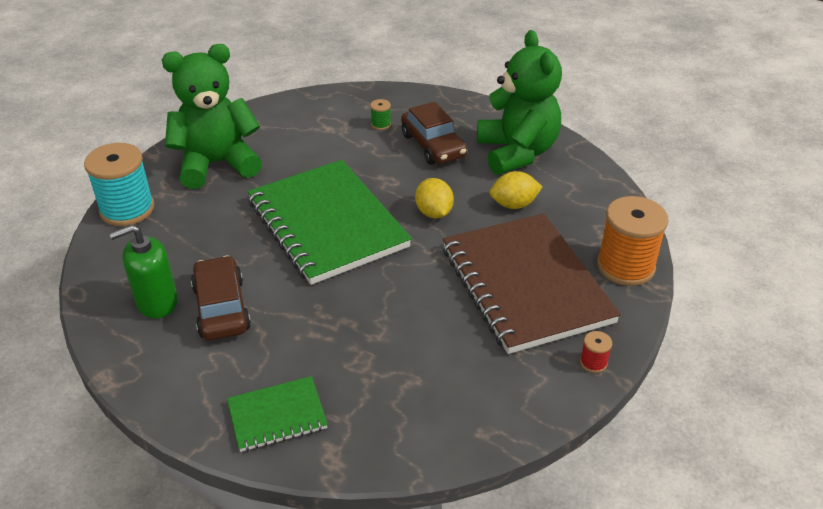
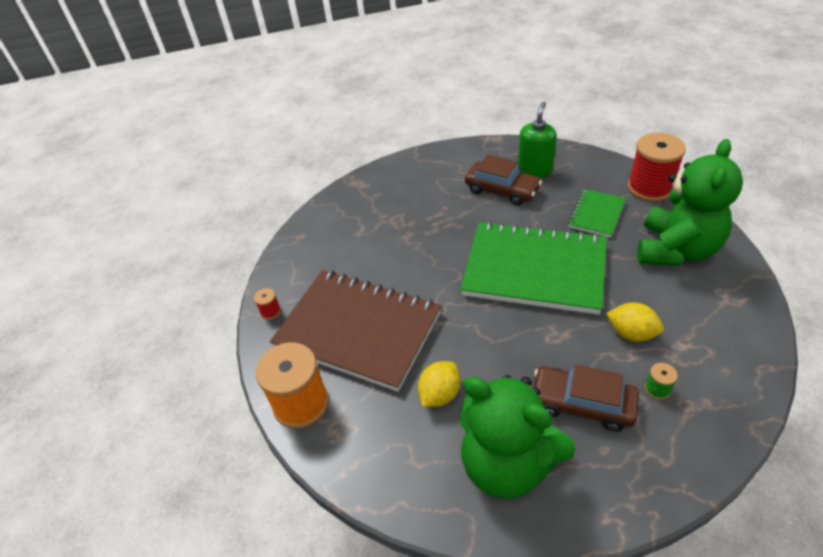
camera: 140 degrees right, 5 degrees up
turquoise spool [84,143,155,226] -> red spool [628,132,686,202]
green notebook [227,376,328,452] -> green notebook moved to [568,189,626,238]
yellow lemon [415,178,454,219] -> yellow lemon moved to [606,302,664,342]

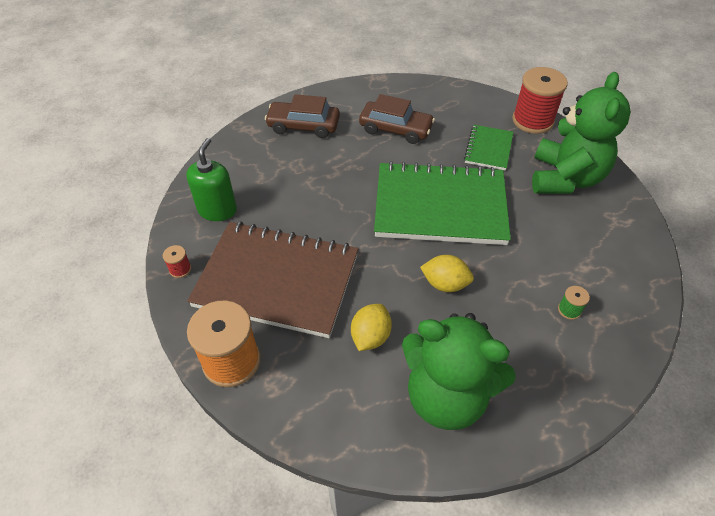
camera: 15 degrees left, 5 degrees up
green soap dispenser [518,102,557,178] -> green soap dispenser moved to [186,138,237,221]
brown car [533,365,639,432] -> brown car moved to [265,94,340,138]
yellow lemon [606,302,664,342] -> yellow lemon moved to [420,255,474,292]

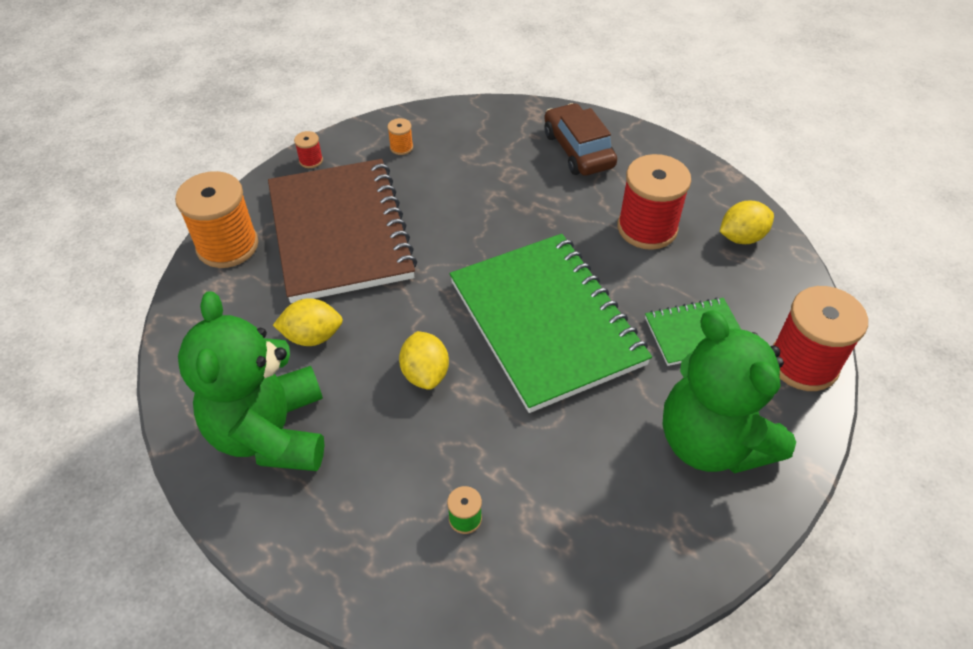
camera: 60 degrees right, 0 degrees up
green soap dispenser [186,138,237,221] -> orange spool [387,118,413,155]
brown car [359,94,435,144] -> red spool [618,154,691,250]
green teddy bear [532,72,631,194] -> green teddy bear turned 75 degrees clockwise [662,310,796,474]
none -> yellow lemon [720,201,774,244]

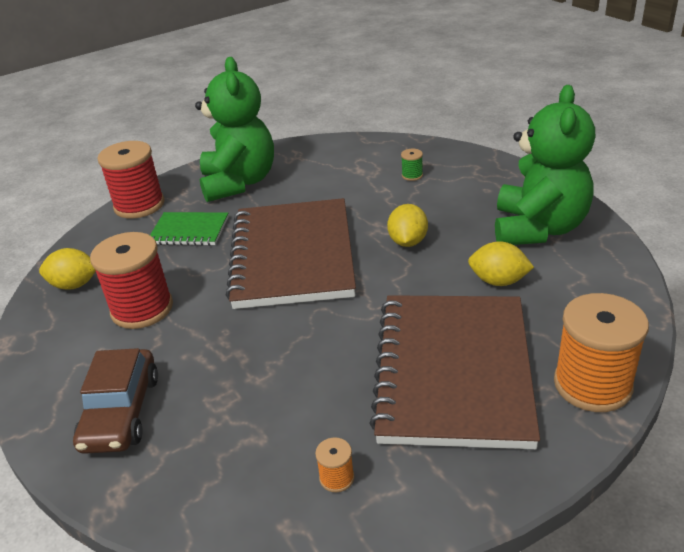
camera: 155 degrees left, 15 degrees down
red spool [294,131,323,168] -> none
green notebook [450,234,652,413] -> brown notebook [226,198,356,309]

